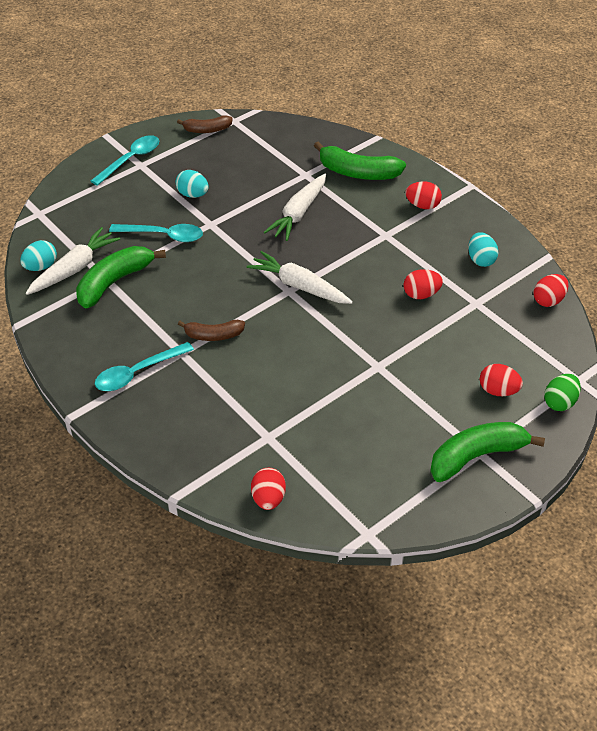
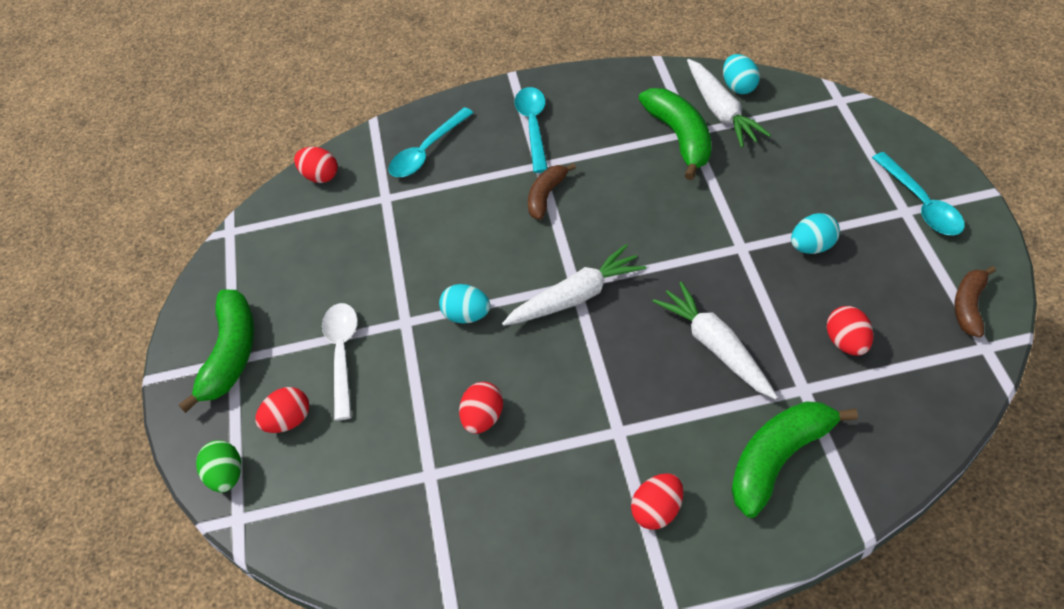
camera: 125 degrees right, 5 degrees up
turquoise spoon [109,224,203,242] -> turquoise spoon moved to [388,107,473,177]
turquoise egg [468,232,499,267] -> turquoise egg moved to [439,284,490,323]
red egg [533,274,568,307] -> red egg moved to [827,306,873,356]
none -> white spoon [322,303,358,421]

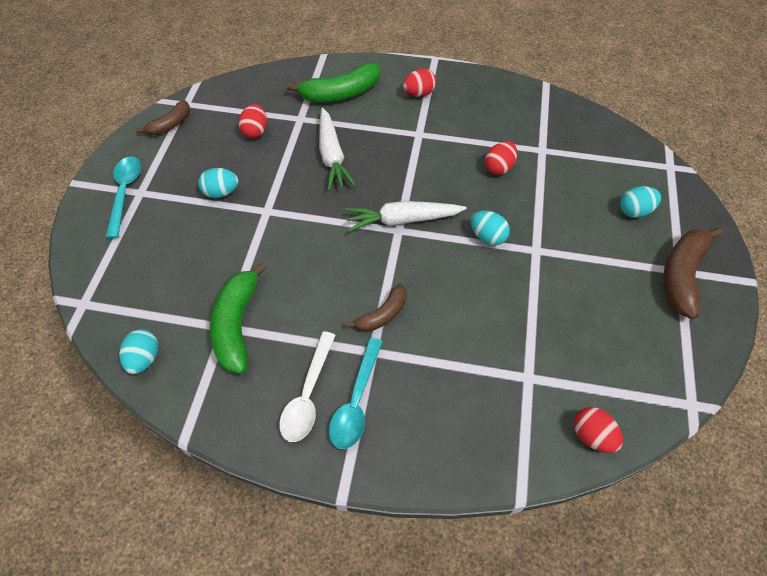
camera: 165 degrees left, 5 degrees up
green banana [178,290,254,413] -> brown banana [663,228,723,319]
green egg [196,440,241,493] -> none
red egg [255,387,309,433] -> turquoise egg [620,186,661,218]
white spoon [322,303,358,421] -> white spoon moved to [279,331,335,442]
turquoise spoon [388,107,473,177] -> none
white carrot [687,59,771,148] -> none

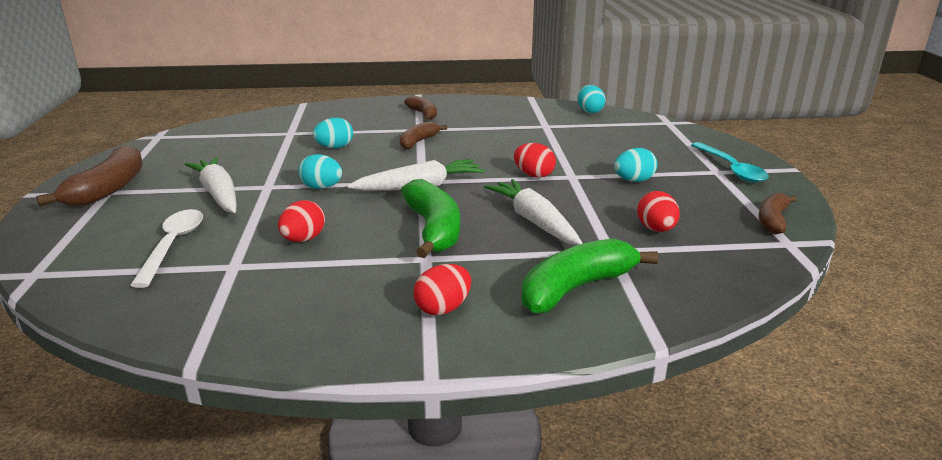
camera: 165 degrees right, 30 degrees down
green banana [210,262,267,374] -> green banana moved to [401,179,460,258]
white spoon [279,331,335,442] -> white spoon moved to [130,209,203,288]
turquoise spoon [329,337,383,449] -> brown banana [404,96,437,120]
red egg [574,407,623,453] -> red egg moved to [514,143,556,178]
turquoise egg [620,186,661,218] -> turquoise egg moved to [313,117,353,148]
none -> white carrot [185,157,237,213]

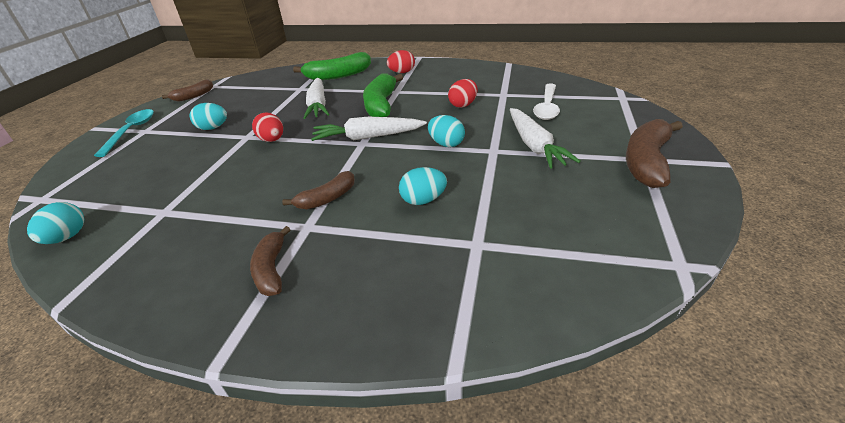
camera: 160 degrees left, 10 degrees up
red egg [637,191,680,232] -> none

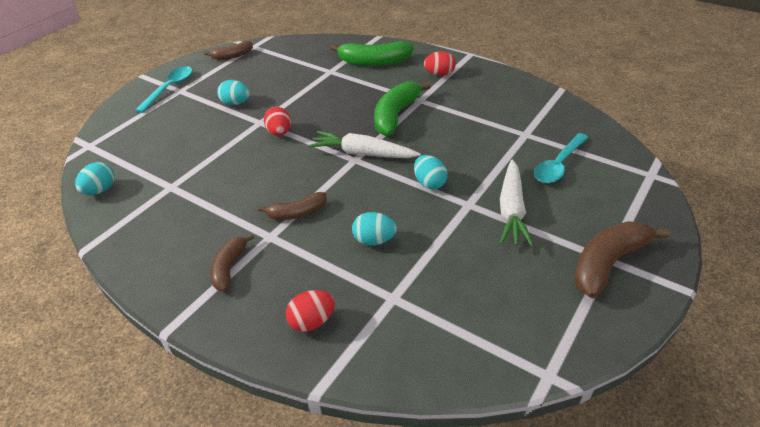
camera: 20 degrees right, 5 degrees up
white carrot [303,78,330,119] -> none
red egg [448,79,478,108] -> red egg moved to [286,290,335,332]
white spoon [533,83,560,120] -> turquoise spoon [534,133,589,183]

